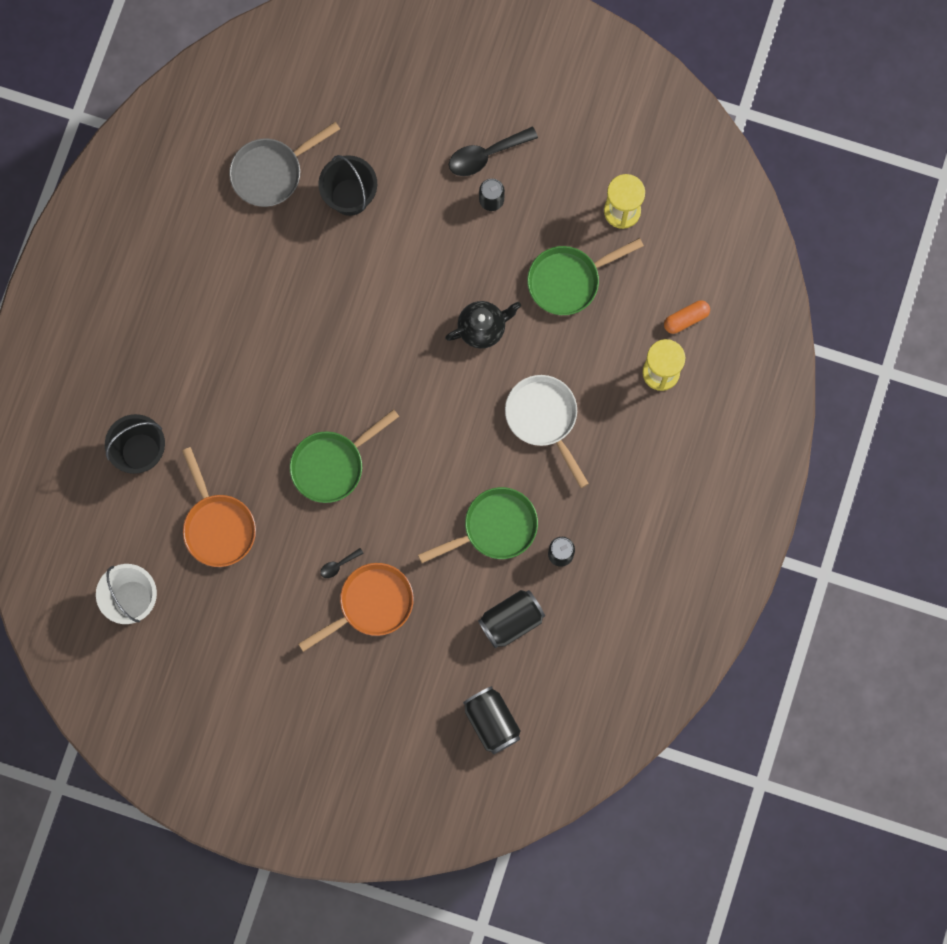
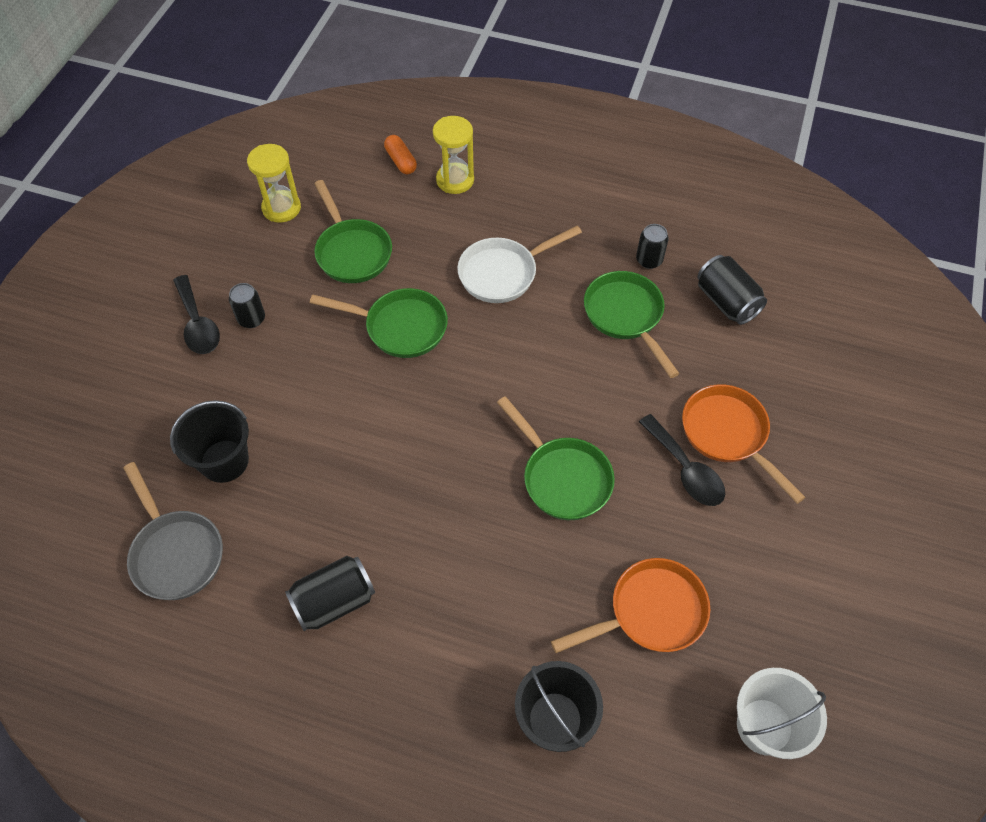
camera: 90 degrees left, 20 degrees down
black spoon [320,548,364,578] -> black spoon [639,414,725,506], size x2.05
black teapot [445,301,521,349] -> green pan [310,288,448,358]
black can [463,686,521,754] -> black can moved to [285,556,375,631]

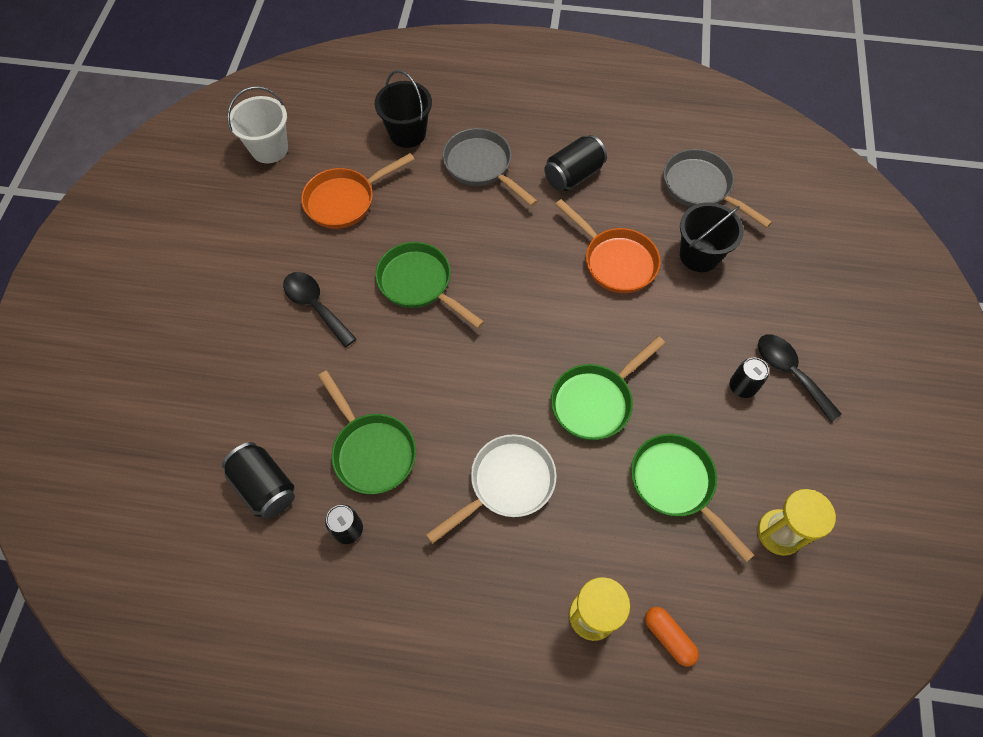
camera: 170 degrees right, 5 degrees up
green pan [310,288,448,358] -> green pan turned 45 degrees counterclockwise [551,336,665,440]
orange pan [682,384,806,504] -> orange pan moved to [555,199,661,293]
none -> grey pan [442,128,538,207]

